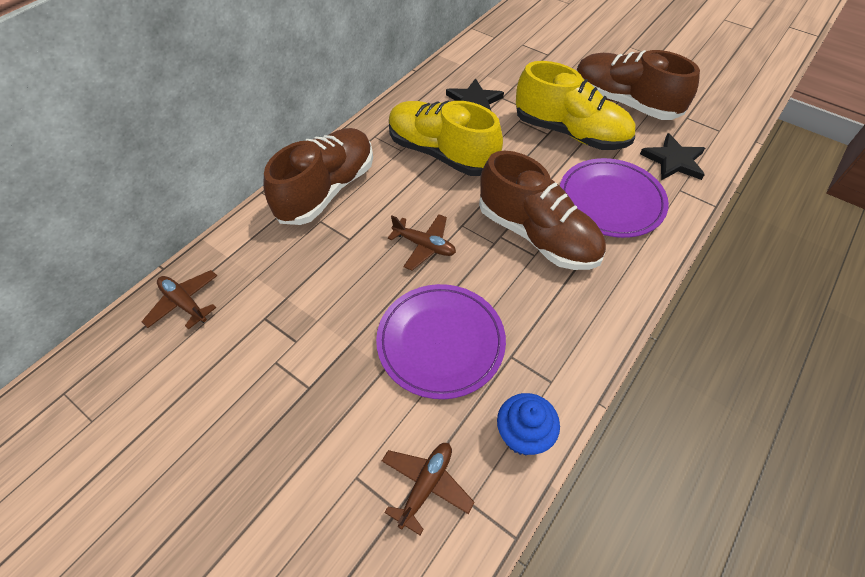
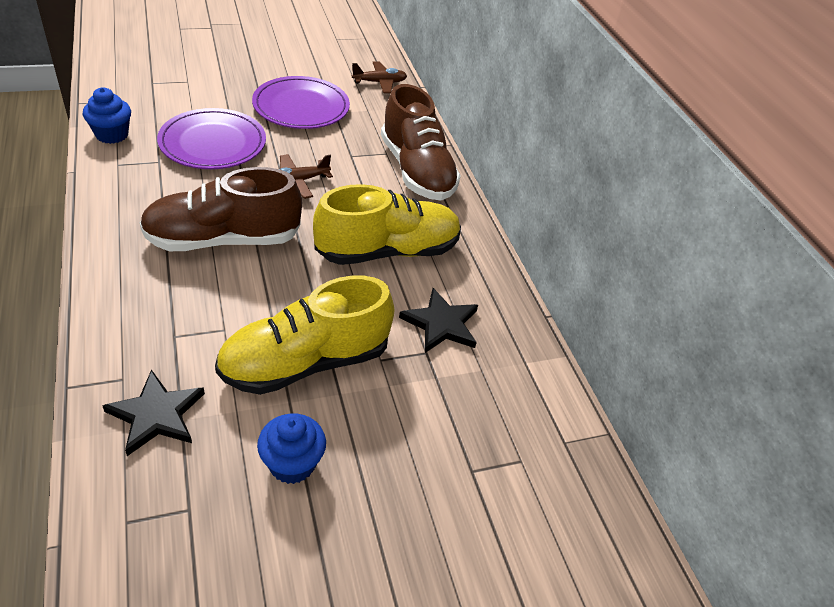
camera: 120 degrees right, 10 degrees down
brown plane [382,443,475,535] -> none
purple plate [560,158,669,238] -> purple plate moved to [252,76,350,129]
brown shoe [576,50,700,120] -> blue cupcake [257,414,326,484]

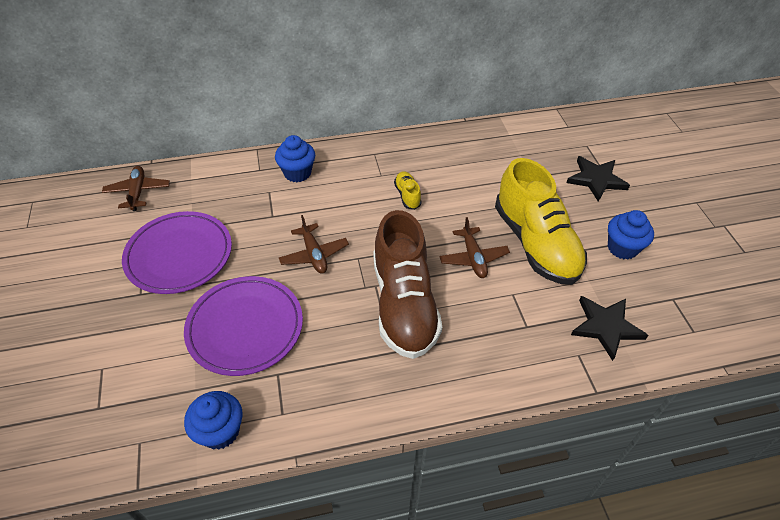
camera: 80 degrees left, 5 degrees up
yellow shoe [313,184,461,265] -> yellow shoe [394,171,422,210], size x0.41
brown shoe [381,84,461,201] -> blue cupcake [275,135,315,182]
black star [399,288,478,353] -> black star moved to [566,156,630,202]
none -> brown plane [439,217,510,278]

